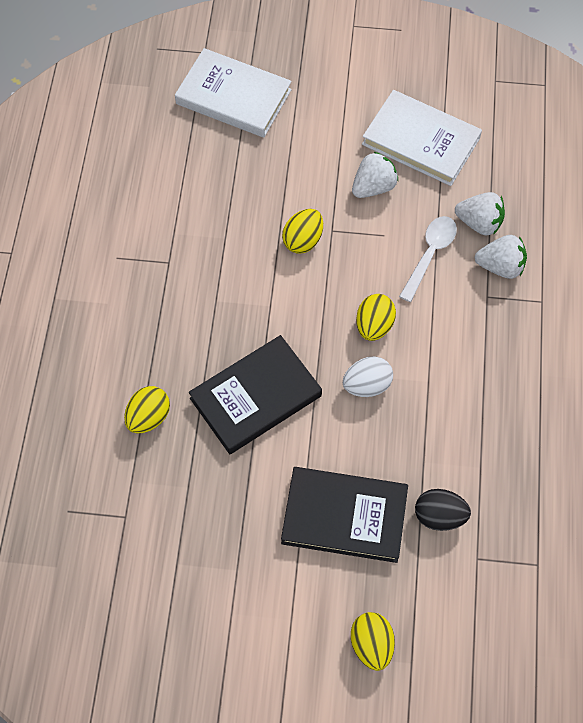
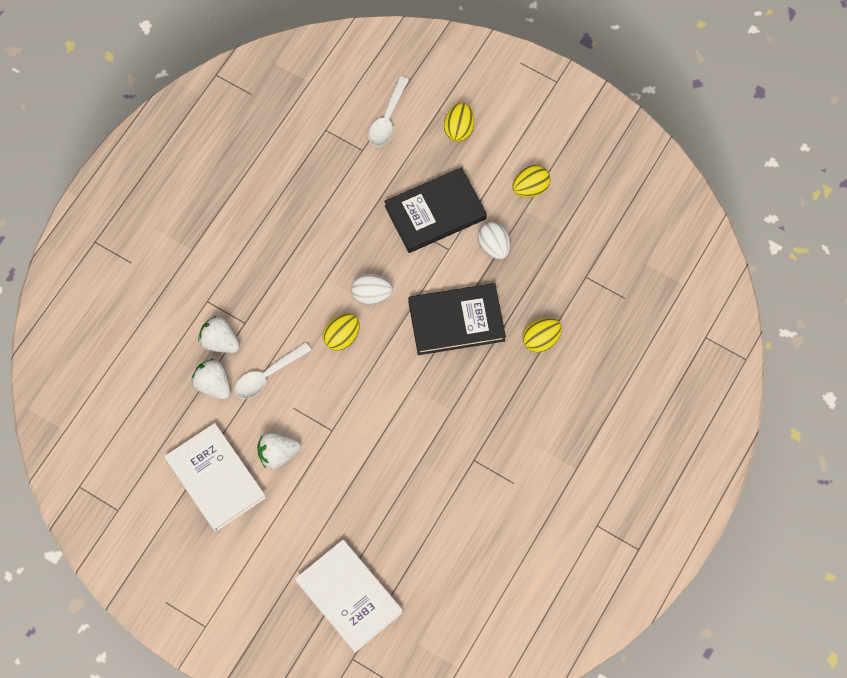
camera: 155 degrees left, 5 degrees up
black book [281,467,408,563] -> black book turned 60 degrees counterclockwise [384,167,487,253]
yellow egg [282,209,323,254] -> yellow egg moved to [512,165,550,197]
black egg [415,489,471,531] -> none
none -> white spoon [368,76,409,146]
none -> white egg [478,222,511,259]

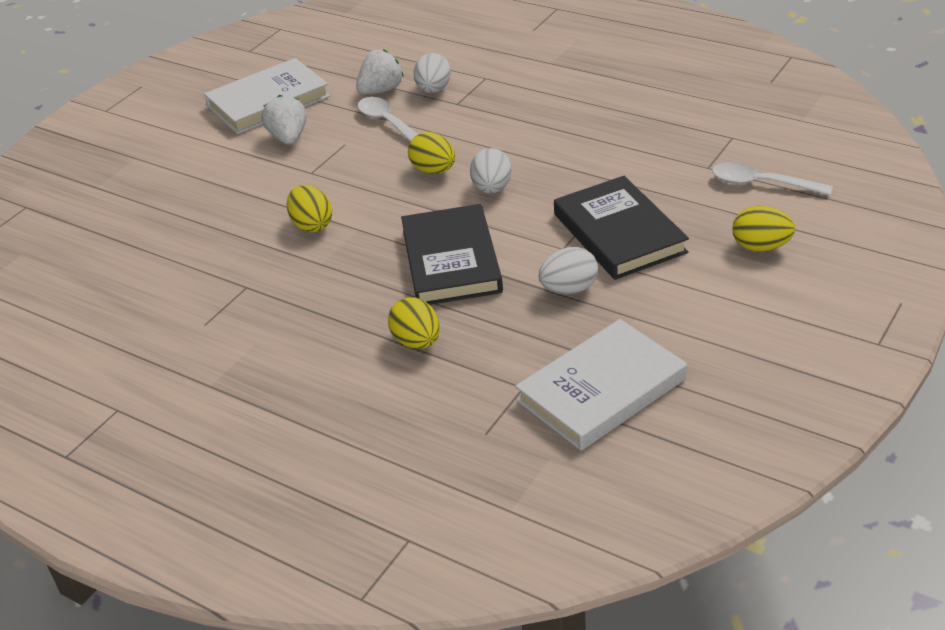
camera: 95 degrees right, 30 degrees down
white strawberry [198,315,240,353] -> white egg [413,53,451,93]
white book [295,540,403,652] -> white book moved to [515,319,687,451]
yellow egg [512,165,550,197] -> yellow egg moved to [287,185,332,233]

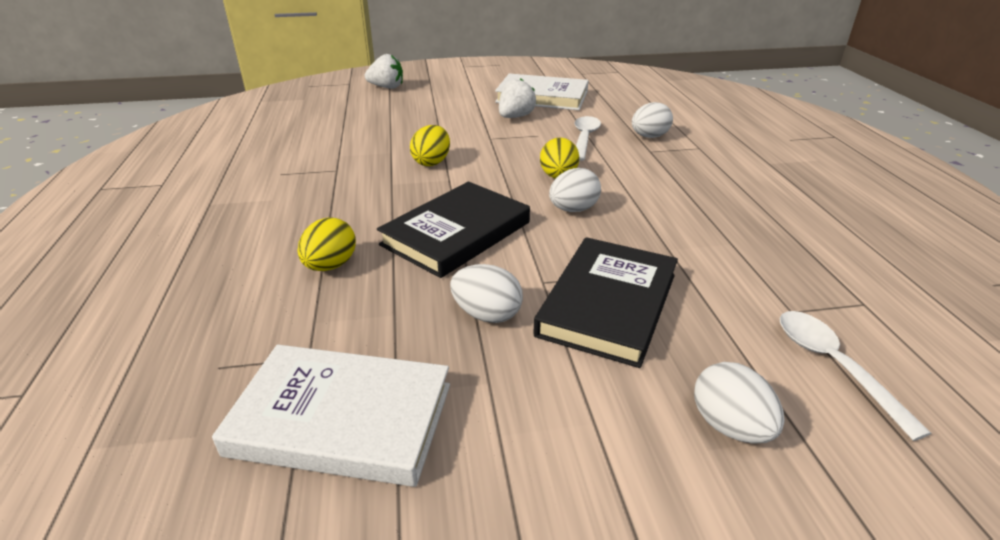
camera: 45 degrees right, 5 degrees down
white strawberry [356,49,404,95] -> white strawberry moved to [364,54,403,89]
yellow egg [732,206,795,251] -> white egg [694,362,784,444]

